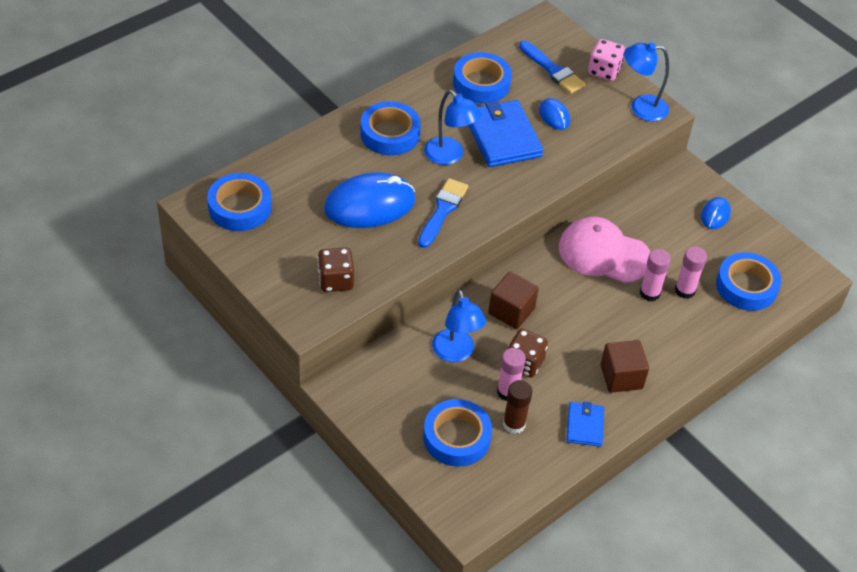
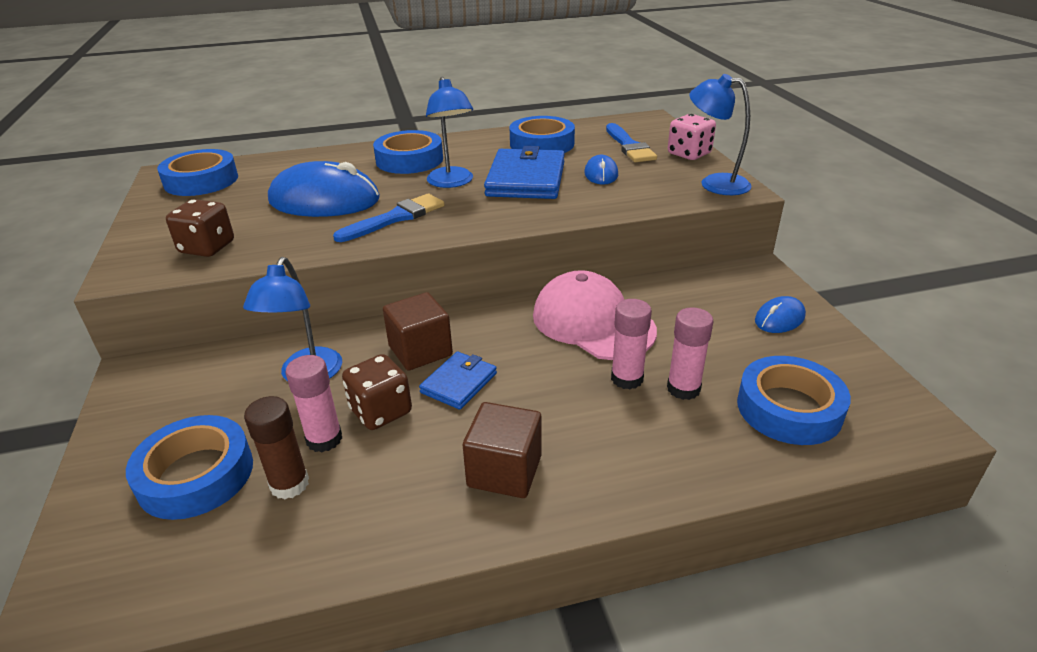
camera: 30 degrees right, 15 degrees down
blue wallet [566,402,604,447] -> blue wallet moved to [419,352,497,410]

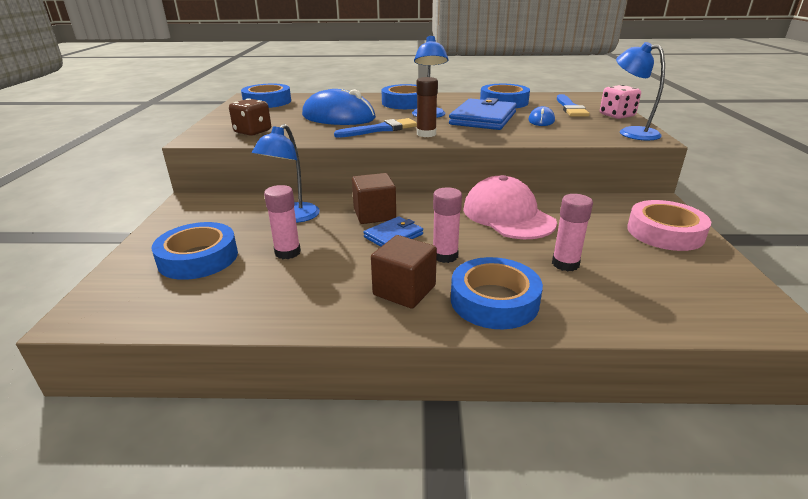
camera: 15 degrees right, 5 degrees down
brown glue stick [244,396,309,499] -> brown glue stick moved to [416,77,438,137]
brown dice [342,354,412,430] -> none
pink glue stick [611,299,652,389] -> pink glue stick moved to [433,187,462,263]
blue tape [737,356,851,445] -> blue tape moved to [451,257,543,329]
blue mouse [755,296,806,333] -> pink tape [627,200,711,251]

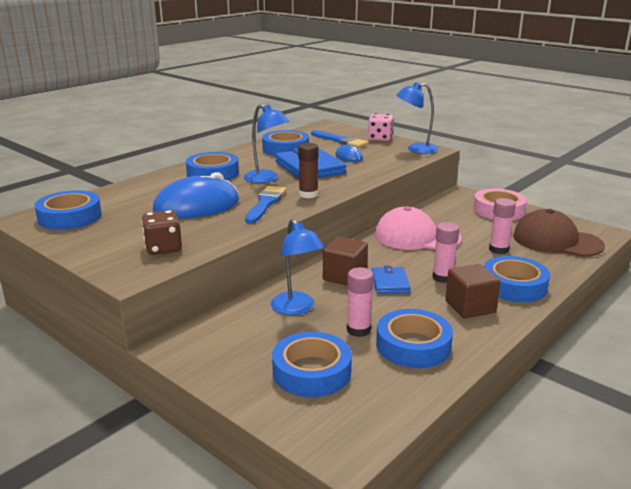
camera: 50 degrees left, 5 degrees down
none -> blue tape [376,309,453,368]
none -> brown cap [513,209,605,257]

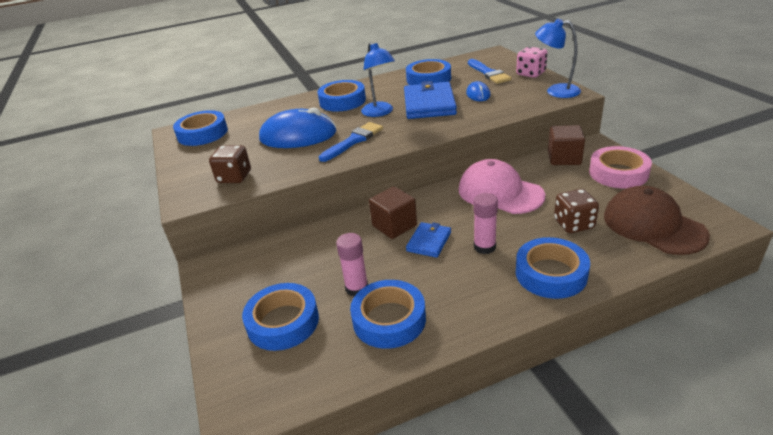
camera: 30 degrees right, 10 degrees up
blue lamp [271,219,324,315] -> none
brown glue stick [298,143,318,198] -> none
brown cube [445,264,501,319] -> brown cube moved to [548,125,585,165]
pink glue stick [489,198,516,254] -> brown dice [554,189,599,233]

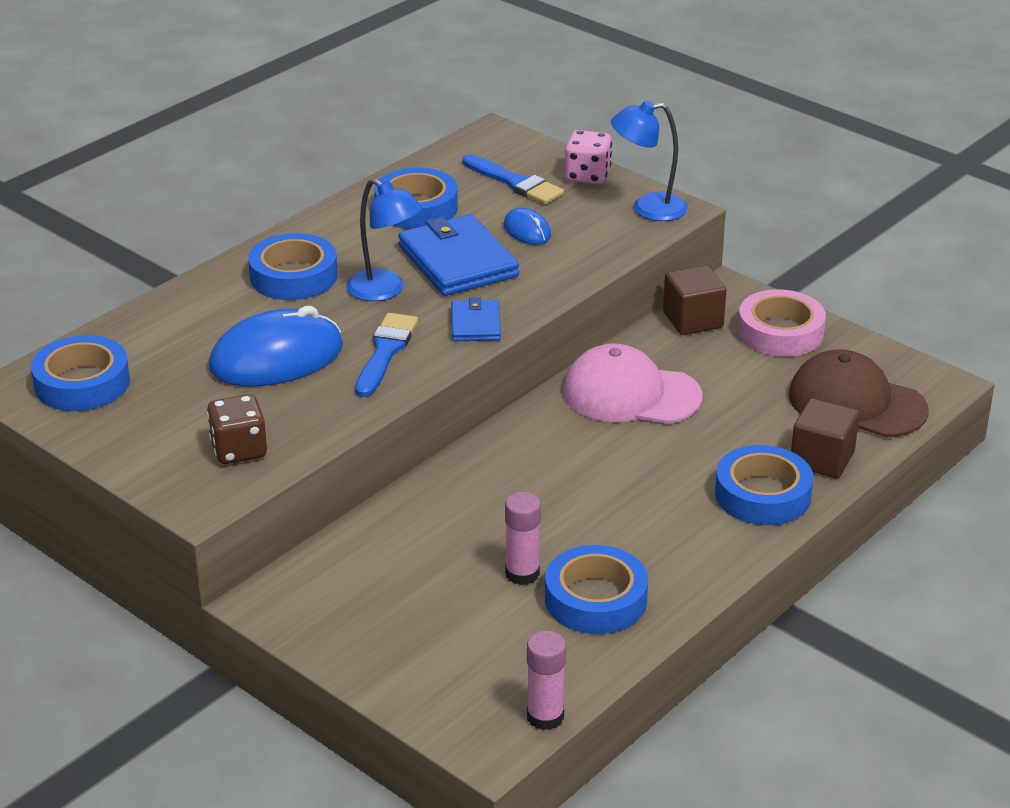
camera: 30 degrees left, 0 degrees up
blue tape [242,283,319,351] -> none
brown cube [369,186,417,239] -> brown cube moved to [791,398,860,479]
blue wallet [406,222,451,258] -> blue wallet moved to [451,297,501,341]
pink glue stick [474,193,498,254] -> pink glue stick moved to [527,631,566,730]
brown dice [554,189,599,233] -> none

